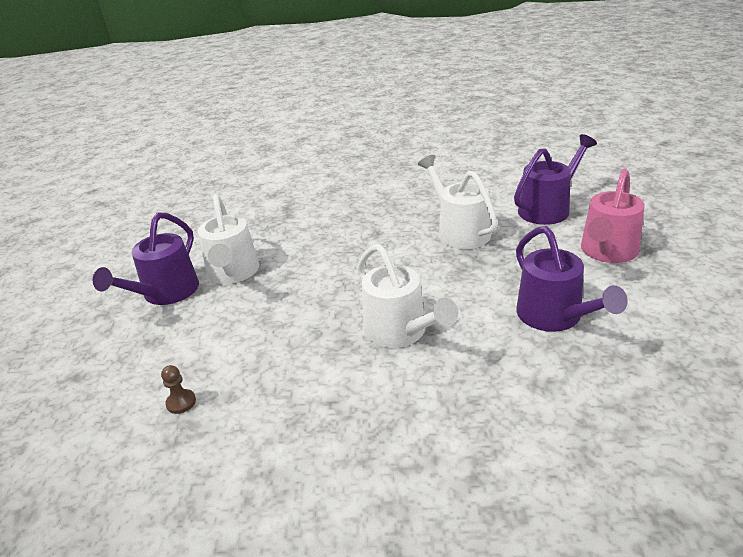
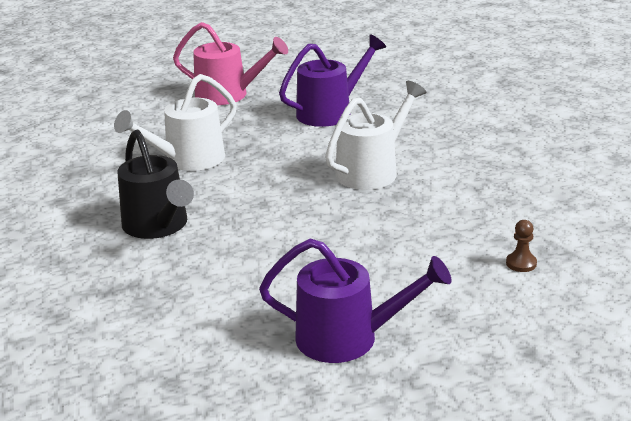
camera: 105 degrees left, 5 degrees down
white watering can [198,194,259,284] -> none
purple watering can [514,134,597,225] -> none
none -> black watering can [117,129,194,239]

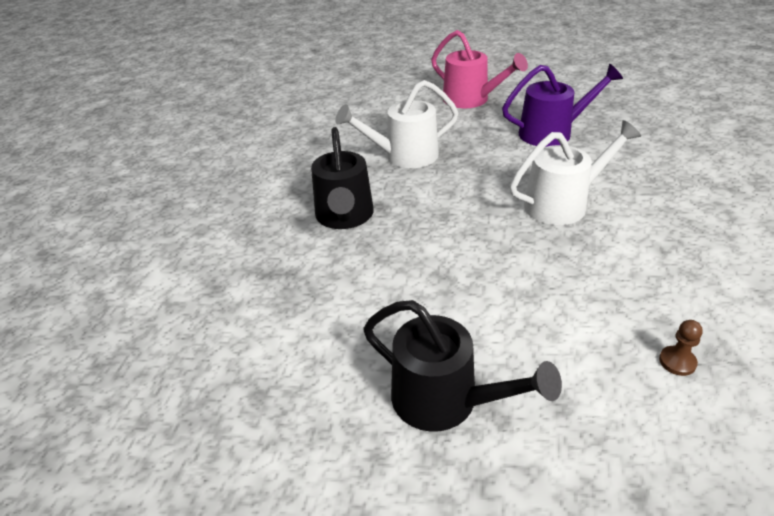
camera: 25 degrees right, 10 degrees up
purple watering can [259,239,452,363] -> black watering can [363,300,562,432]

